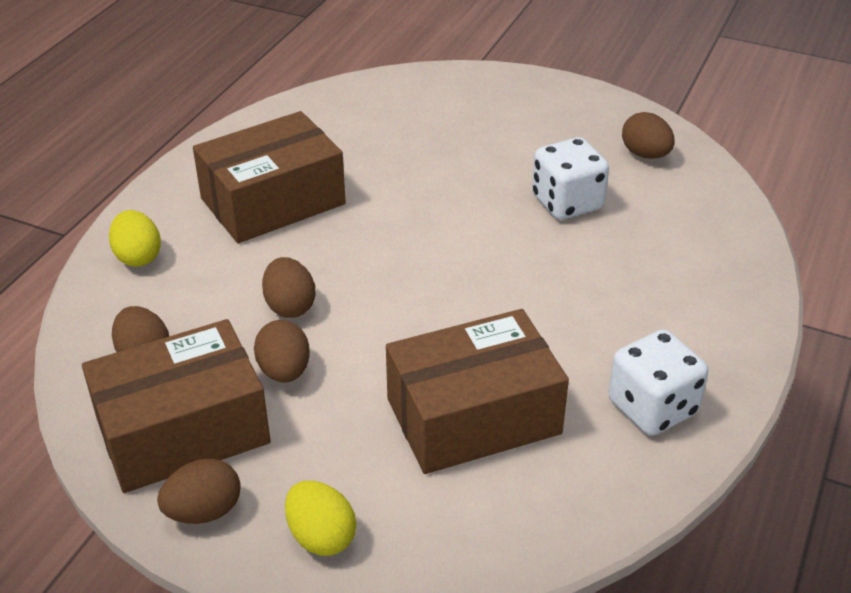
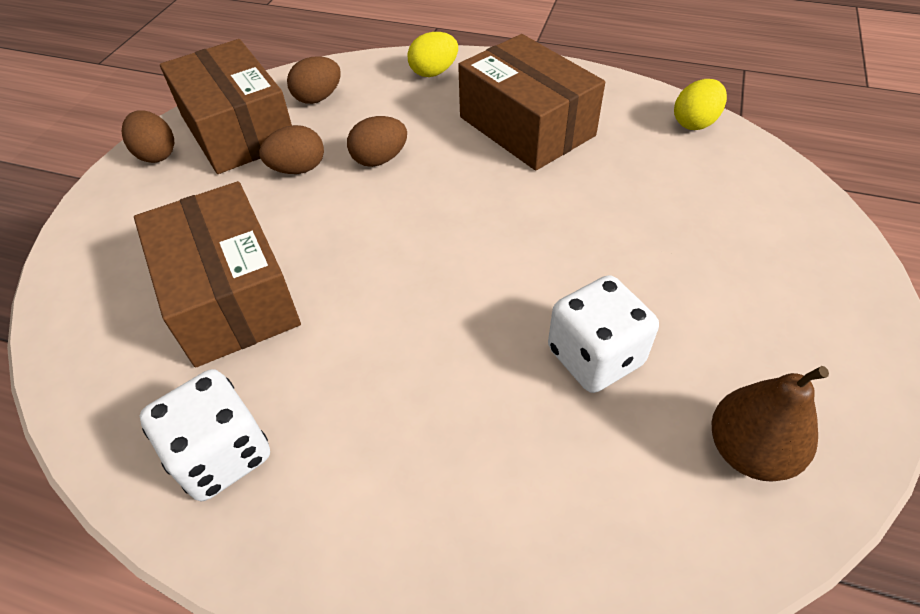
camera: 85 degrees right, 10 degrees up
yellow egg [285,481,356,556] -> yellow egg moved to [674,79,727,130]
brown egg [622,112,675,159] -> brown pear [711,366,829,482]

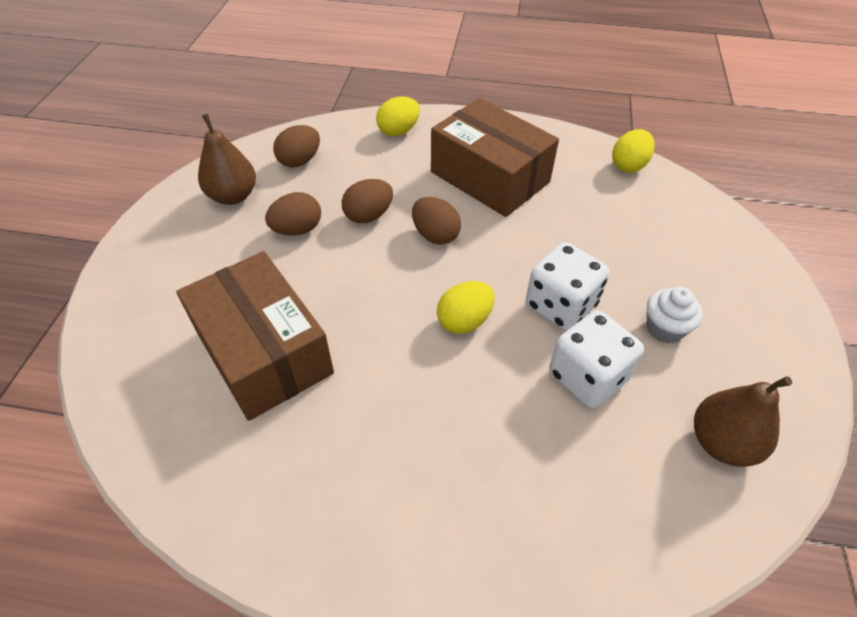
camera: 10 degrees left, 0 degrees up
brown egg [122,110,174,163] -> brown egg moved to [412,197,461,245]
white dice [140,369,270,501] -> white dice moved to [526,242,609,331]
brown box [160,39,292,174] -> brown pear [198,114,256,205]
none -> yellow egg [437,281,494,334]
none -> white cupcake [647,287,703,344]

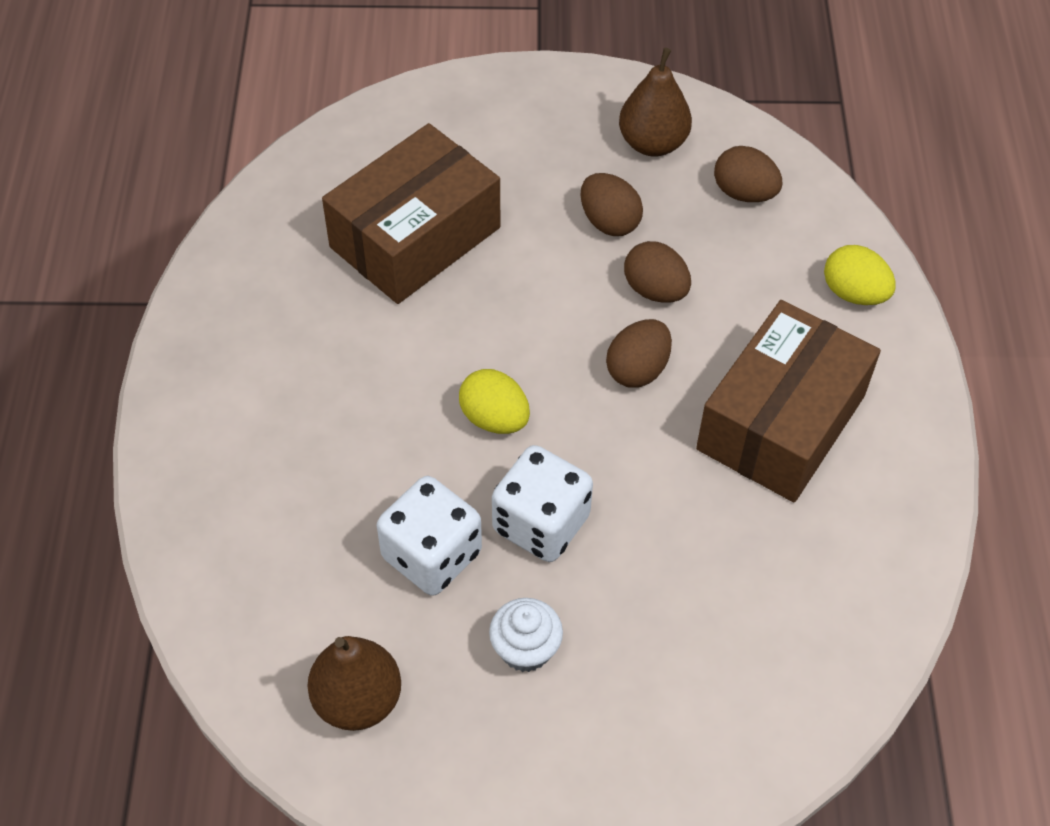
camera: 80 degrees right, 5 degrees up
yellow egg [612,129,655,173] -> none

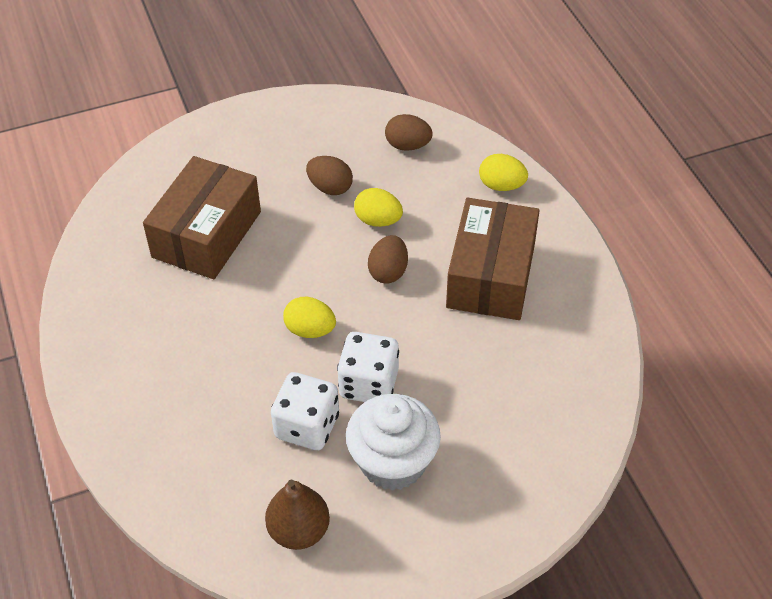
camera: 20 degrees left, 5 degrees down
white cupcake [489,598,563,672] -> white cupcake [346,394,441,491], size x1.87
brown pear [619,48,692,156] -> none
brown egg [624,241,691,303] -> yellow egg [354,188,403,227]

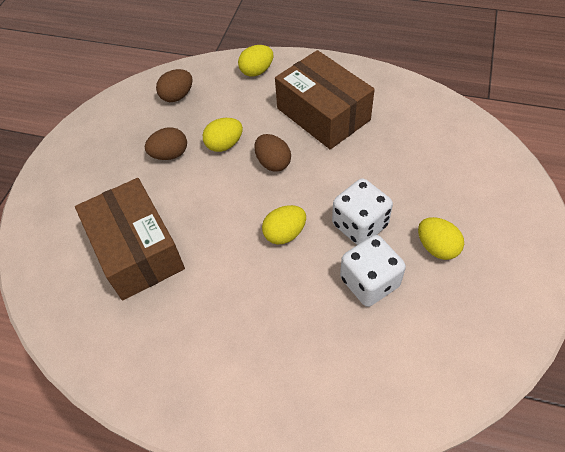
camera: 50 degrees left, 5 degrees up
brown pear [265,479,330,550] -> none
white cupcake [346,394,441,491] -> yellow egg [418,217,464,260]

